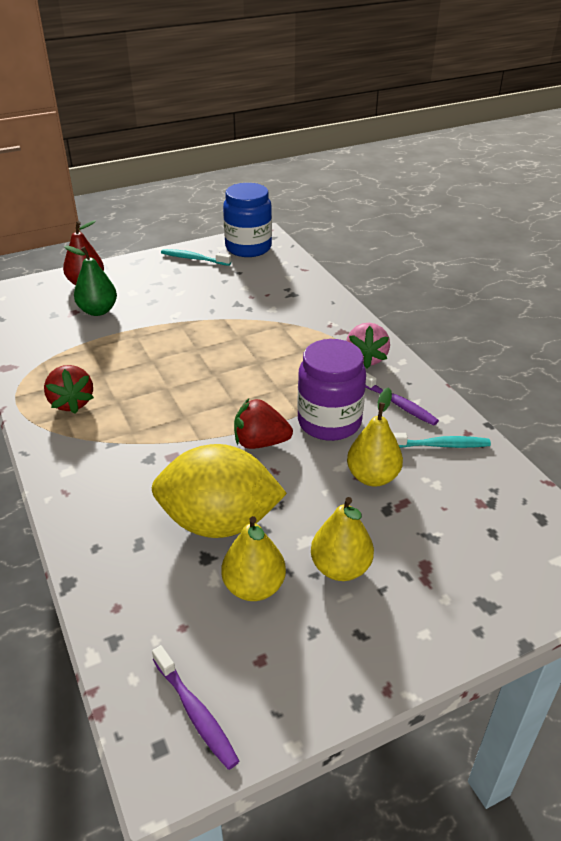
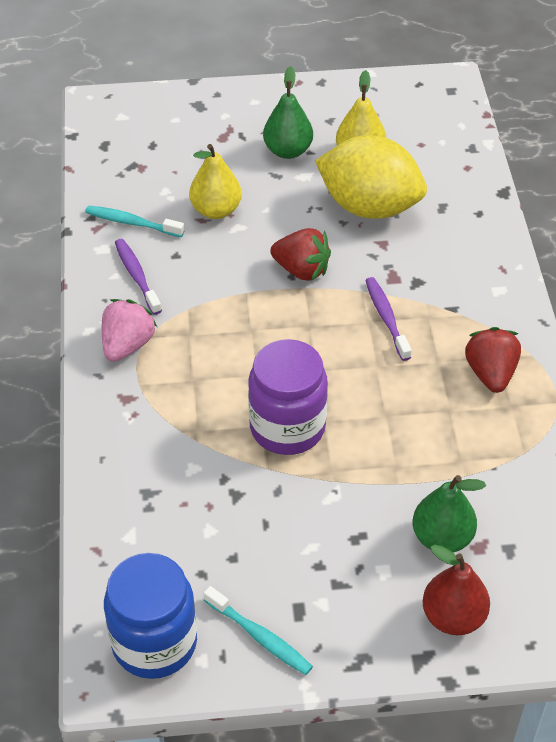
camera: 160 degrees left, 10 degrees up
purple toothbrush [152,645,239,770] -> purple toothbrush moved to [365,277,412,361]
purple jar [297,339,366,441] -> purple jar moved to [248,339,328,455]
yellow pear [311,497,374,581] -> green pear [263,66,313,159]

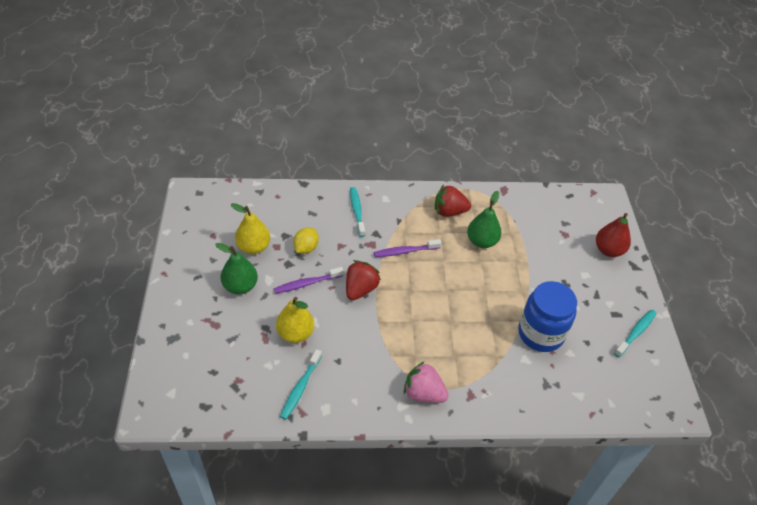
camera: 90 degrees left, 0 degrees up
blue jar [104,553,197,679] -> blue jar moved to [518,281,577,352]
purple toothbrush [115,239,162,315] -> purple toothbrush moved to [274,267,344,294]
purple jar [248,339,328,455] -> none
yellow lemon [315,135,427,219] -> yellow lemon [293,227,319,254], size x0.45
green pear [413,475,486,552] -> green pear moved to [467,191,502,248]
none -> turquoise toothbrush [350,187,365,237]

